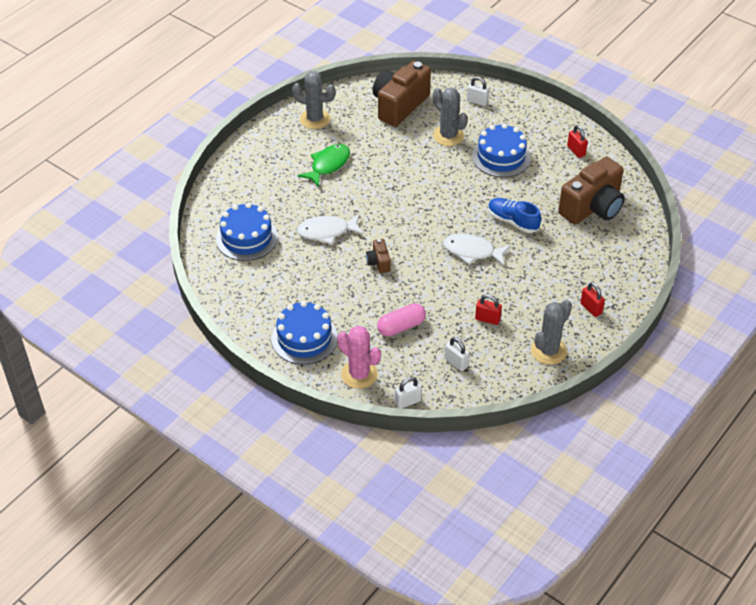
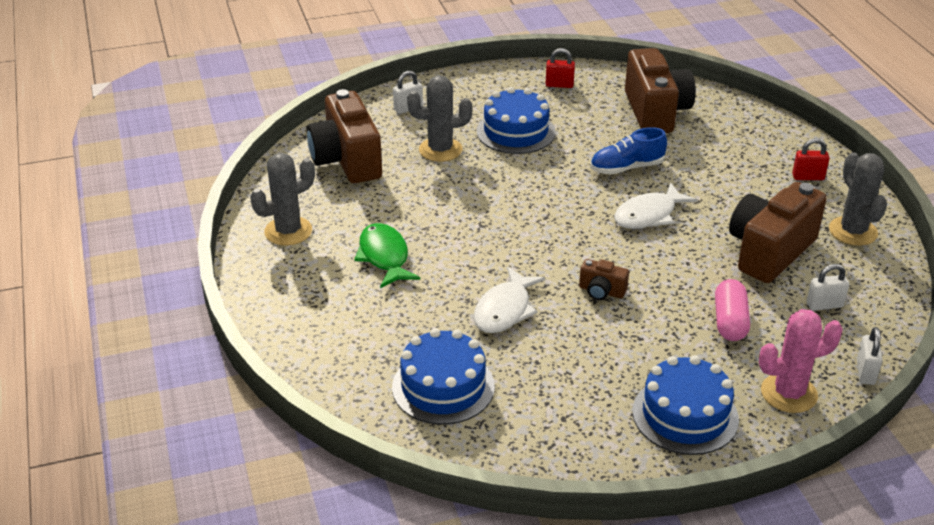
camera: 55 degrees left, 10 degrees down
red padlock [475,294,502,325] -> brown camera [729,182,827,283]

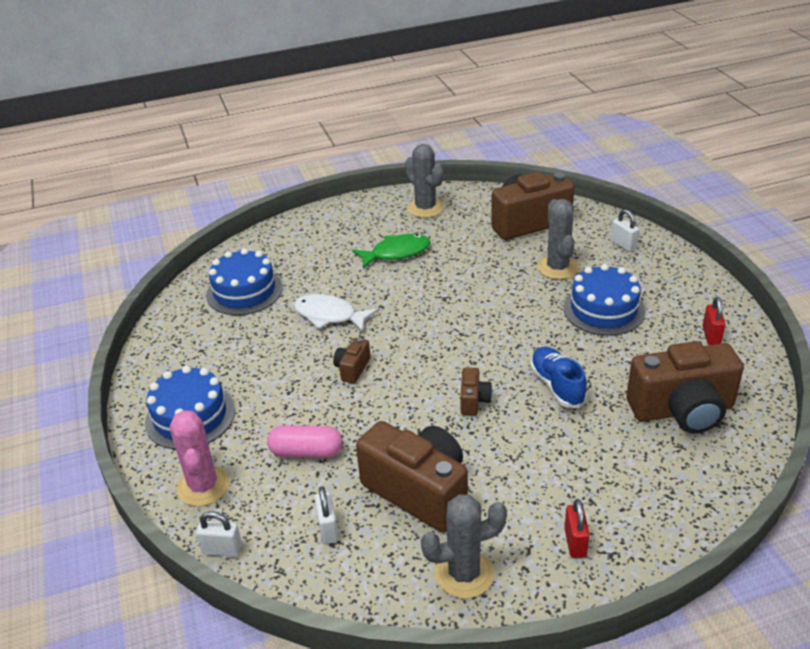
camera: 90 degrees right, 0 degrees up
white fish [614,182,698,229] -> brown camera [460,367,492,415]

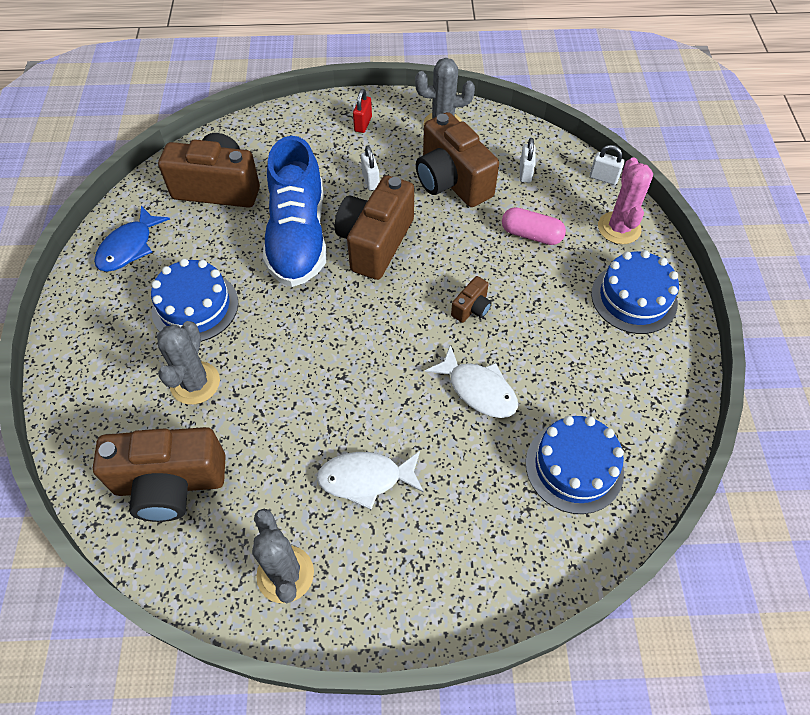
camera: 165 degrees left, 20 degrees up
green fish [352,234,430,269] -> white fish [317,451,424,510]
brown camera [460,367,492,415] -> brown camera [335,175,414,280], size x2.24
blue shoe [530,346,587,408] -> blue shoe [263,136,327,287], size x1.91
white padlock [611,209,639,252] -> white padlock moved to [361,145,380,190]
red padlock [702,297,726,345] -> blue fish [94,206,170,272]

